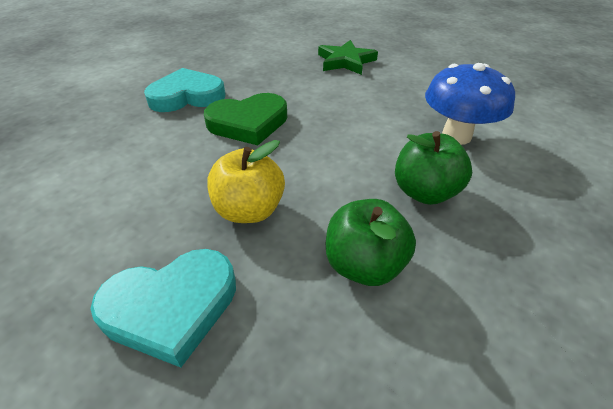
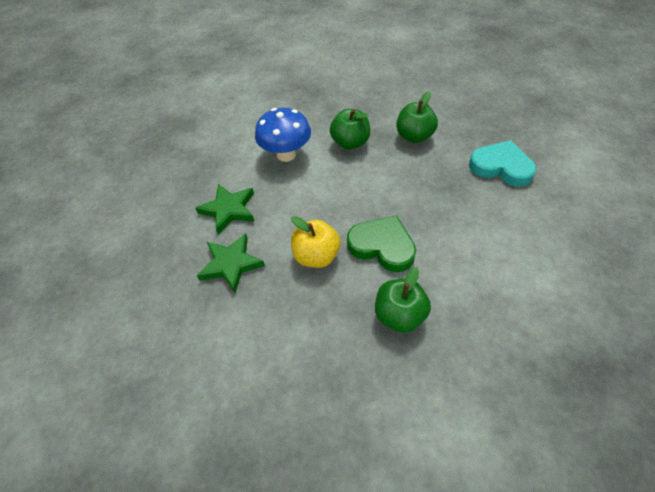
camera: 130 degrees left, 10 degrees up
turquoise heart [144,68,226,112] -> green apple [375,267,431,333]
yellow apple [207,140,285,223] -> yellow apple moved to [291,216,340,268]
none -> green star [195,184,254,235]

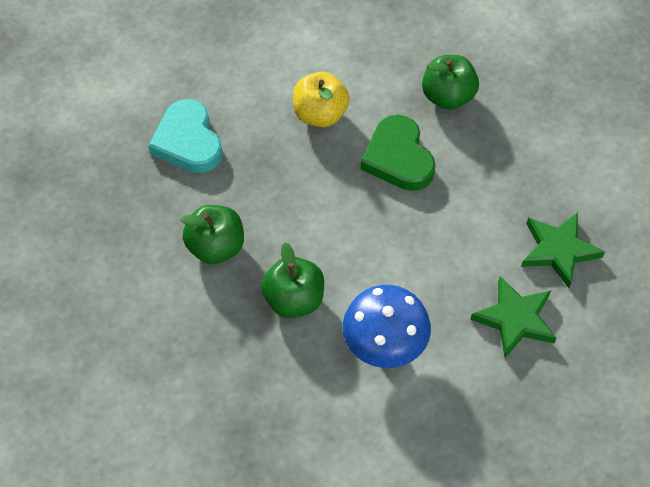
camera: 140 degrees left, 5 degrees up
yellow apple [291,216,340,268] -> yellow apple moved to [293,72,350,127]

